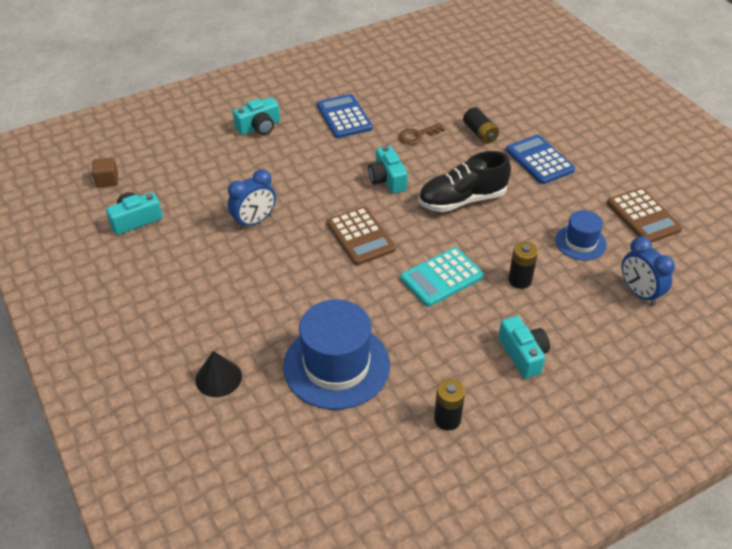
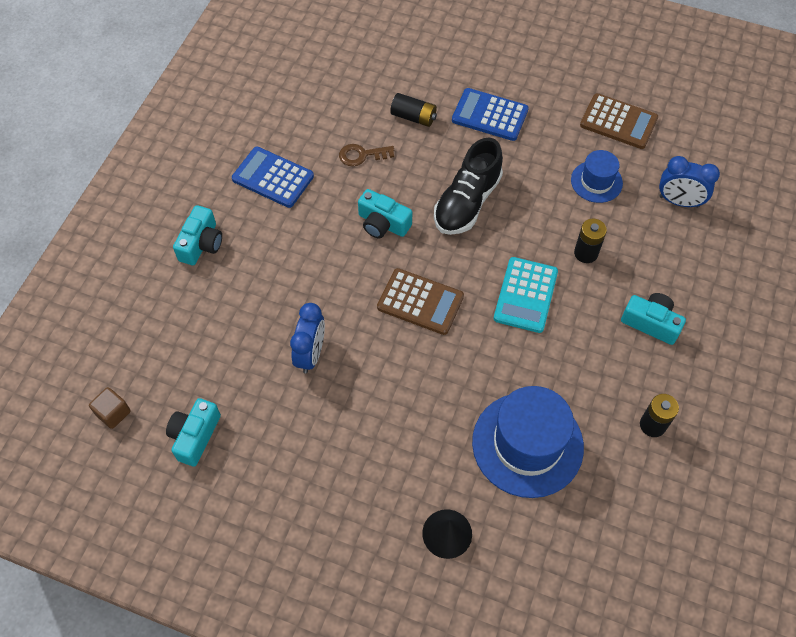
camera: 40 degrees left, 15 degrees up
brown key [399,123,445,145] -> brown key turned 60 degrees clockwise [339,144,394,166]

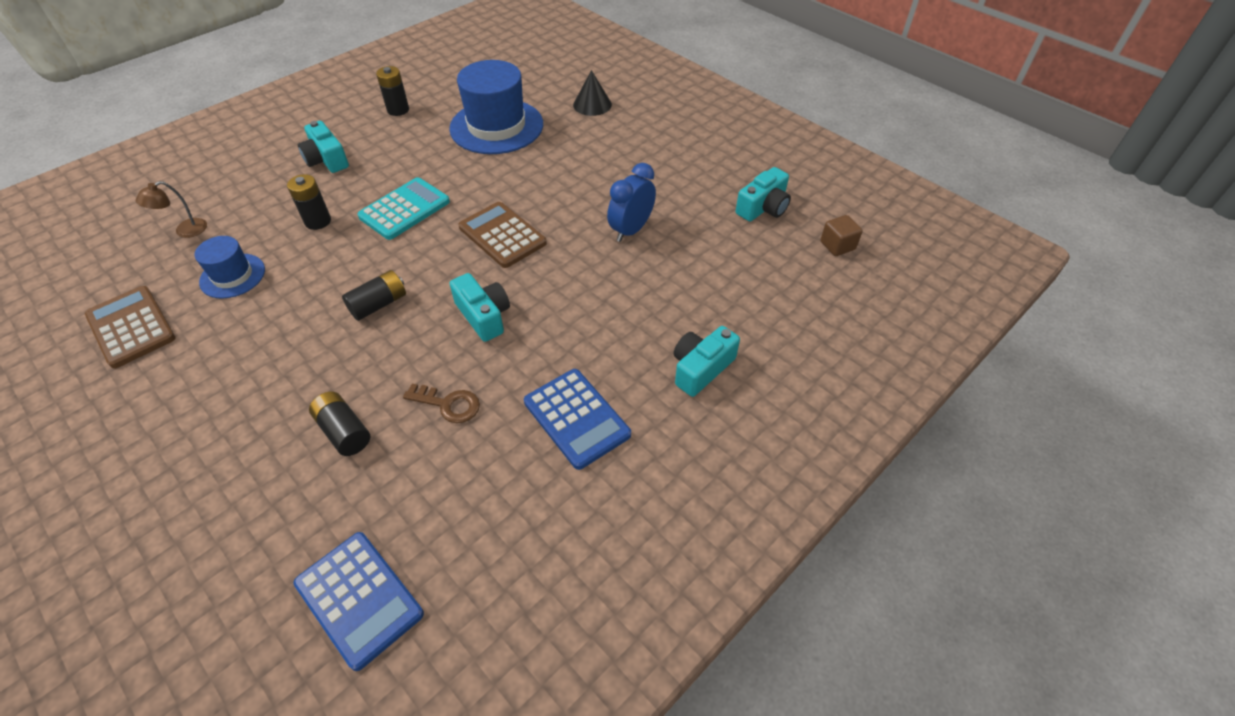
camera: 155 degrees left, 10 degrees down
black shoe [434,138,503,235] -> black battery [342,270,406,321]
blue calculator [452,88,529,141] -> blue calculator moved to [294,532,424,671]
blue clock [659,156,720,208] -> brown lamp [136,181,207,238]

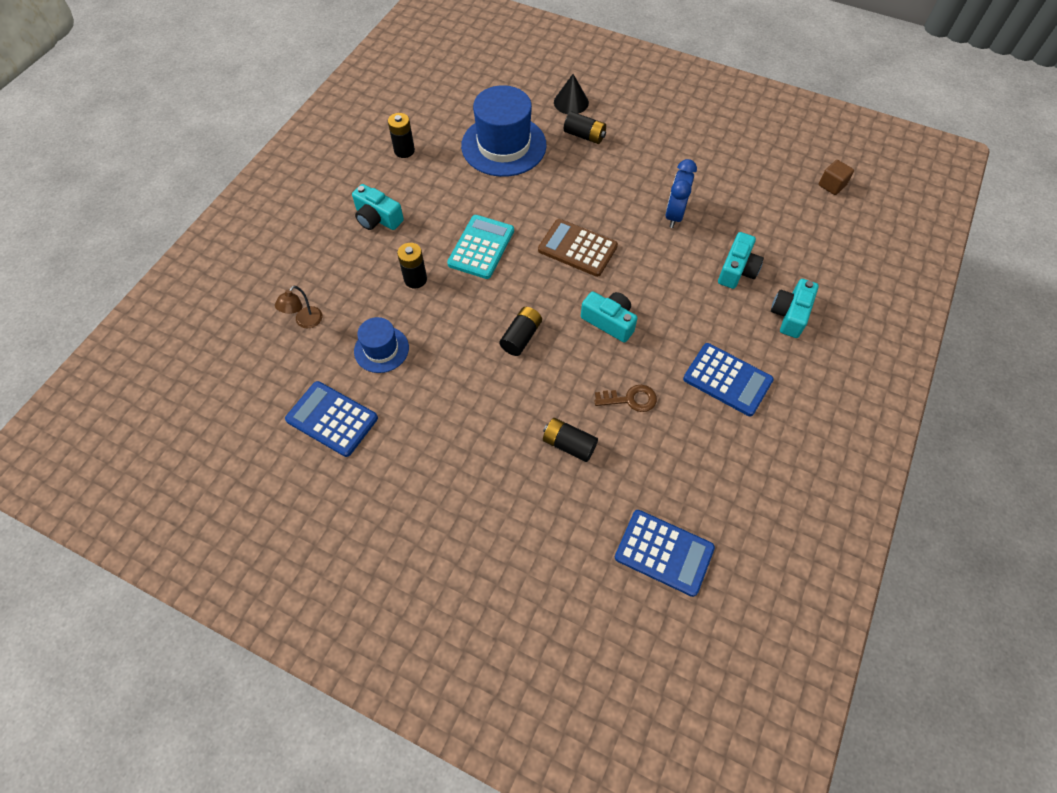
camera: 20 degrees left, 10 degrees up
brown calculator [85,286,176,368] -> blue calculator [285,381,378,457]
turquoise camera [736,167,791,221] -> turquoise camera moved to [718,232,764,289]
none -> black battery [564,111,606,144]

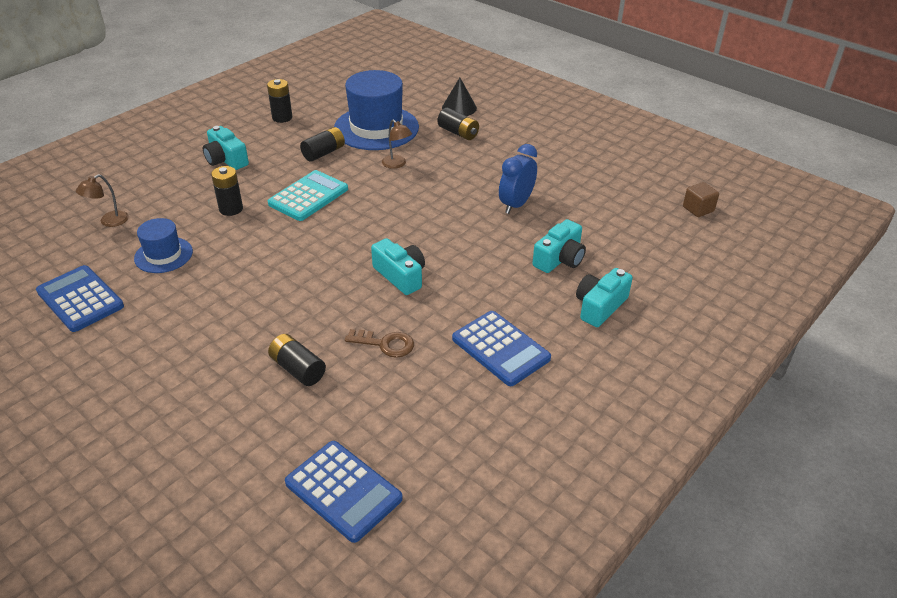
camera: 15 degrees right, 20 degrees down
black battery [499,307,542,356] -> black battery moved to [300,127,345,162]
brown calculator [538,219,618,277] -> none
none -> brown lamp [382,119,412,169]

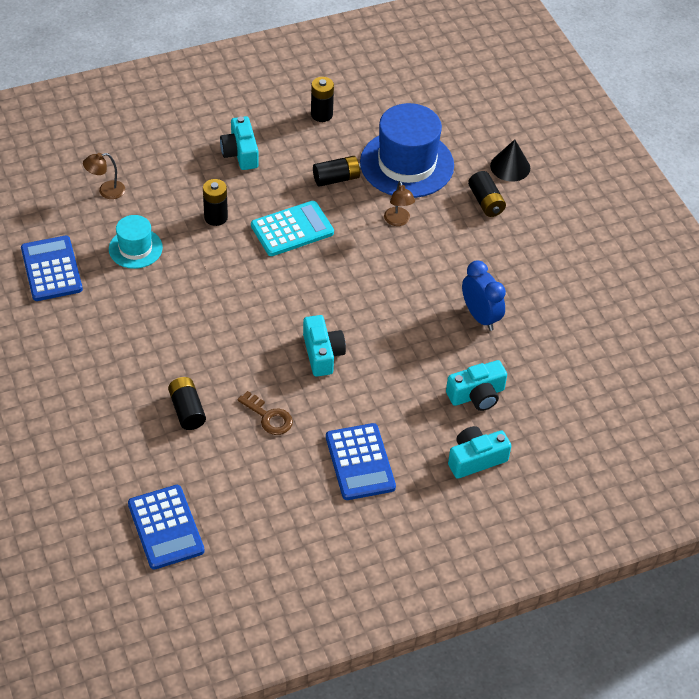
camera: 25 degrees right, 10 degrees up
blue hat [134,218,193,273] -> turquoise hat [109,215,163,269]
blue clock [499,144,537,214] -> blue clock turned 90 degrees clockwise [462,260,506,331]
brown cube [683,182,719,217] -> none

